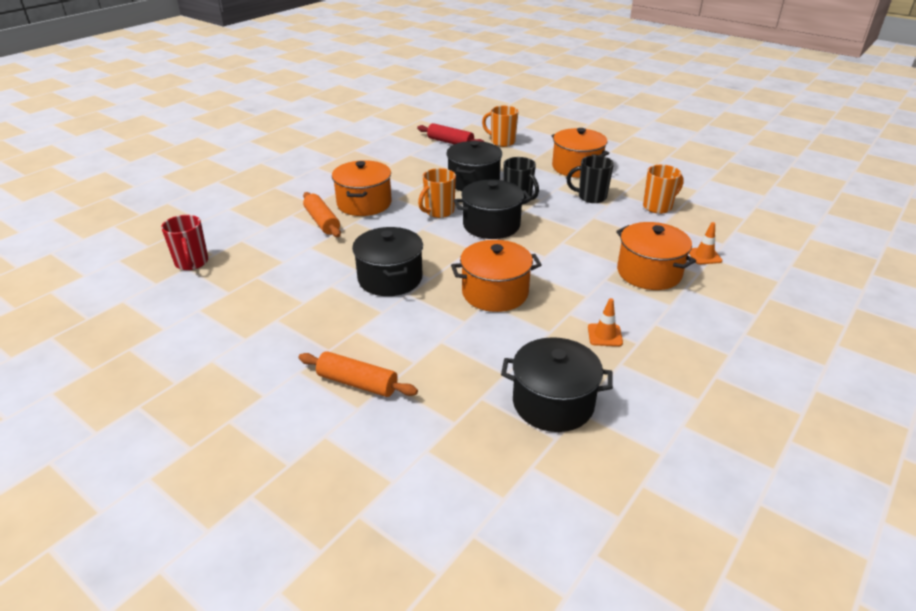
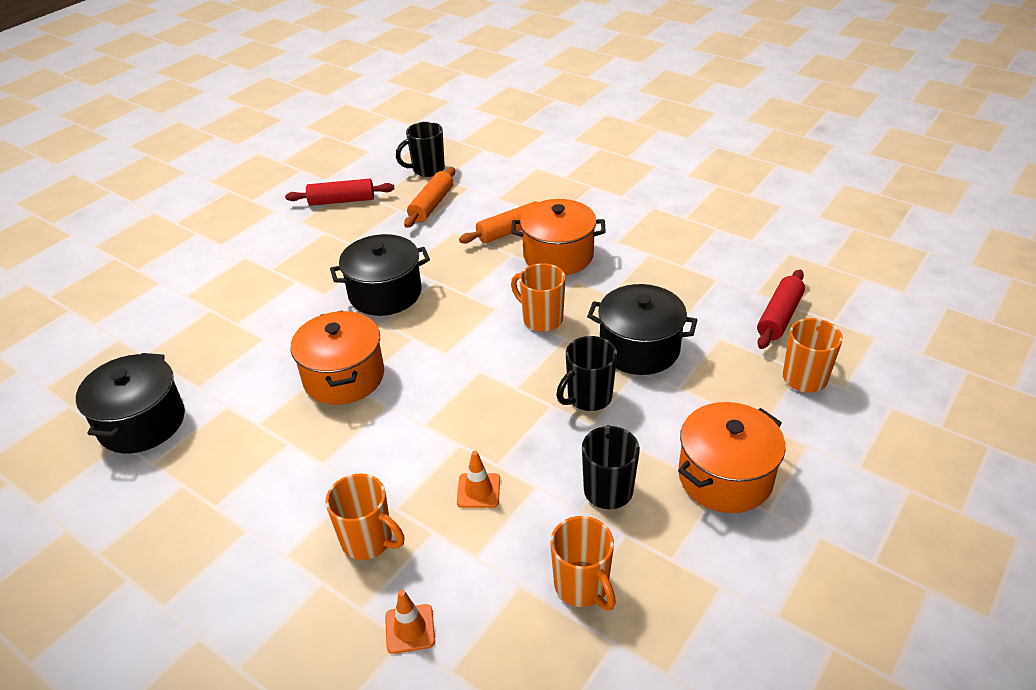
camera: 90 degrees right, 5 degrees up
red mug [161,215,208,270] -> black mug [396,122,445,177]
orange rolling pin [298,351,418,397] -> orange rolling pin moved to [404,167,455,228]
black pot [454,180,531,239] -> none
orange traffic cone [588,298,623,346] -> orange traffic cone moved to [457,451,500,508]
orange pot [616,222,696,290] -> orange mug [325,473,404,560]
none -> red rolling pin [285,178,394,206]

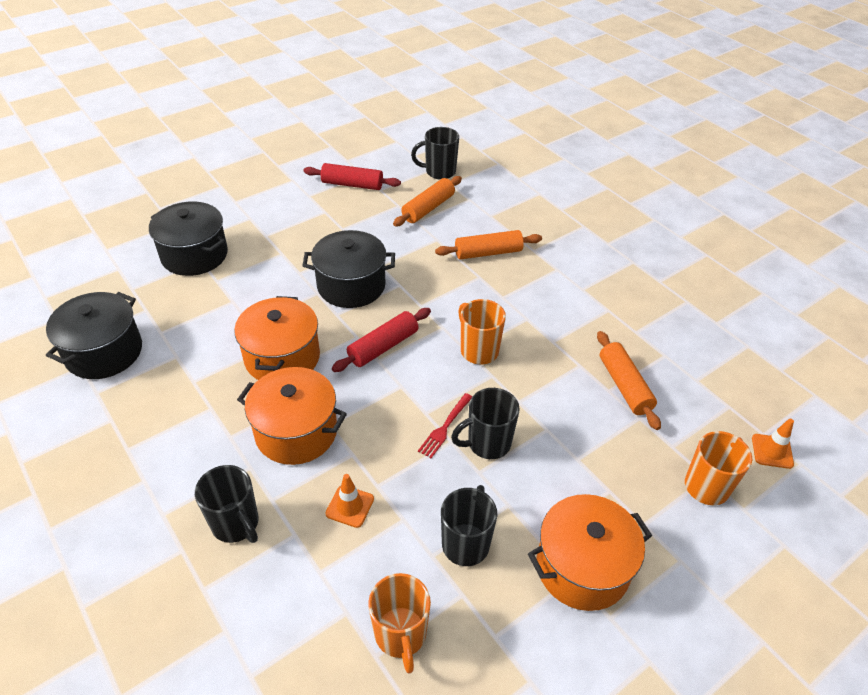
camera: 15 degrees right, 5 degrees up
orange mug [325,473,404,560] -> black mug [195,465,258,543]
orange traffic cone [385,590,435,654] -> orange traffic cone moved to [752,419,794,469]
orange pot [511,199,606,275] -> orange pot moved to [237,367,347,465]
black pot [587,284,697,375] -> black pot moved to [149,201,228,276]
red rolling pin [757,270,805,349] -> red rolling pin moved to [332,308,431,372]
none -> red fork [418,393,472,458]
none -> orange rolling pin [597,331,661,430]

